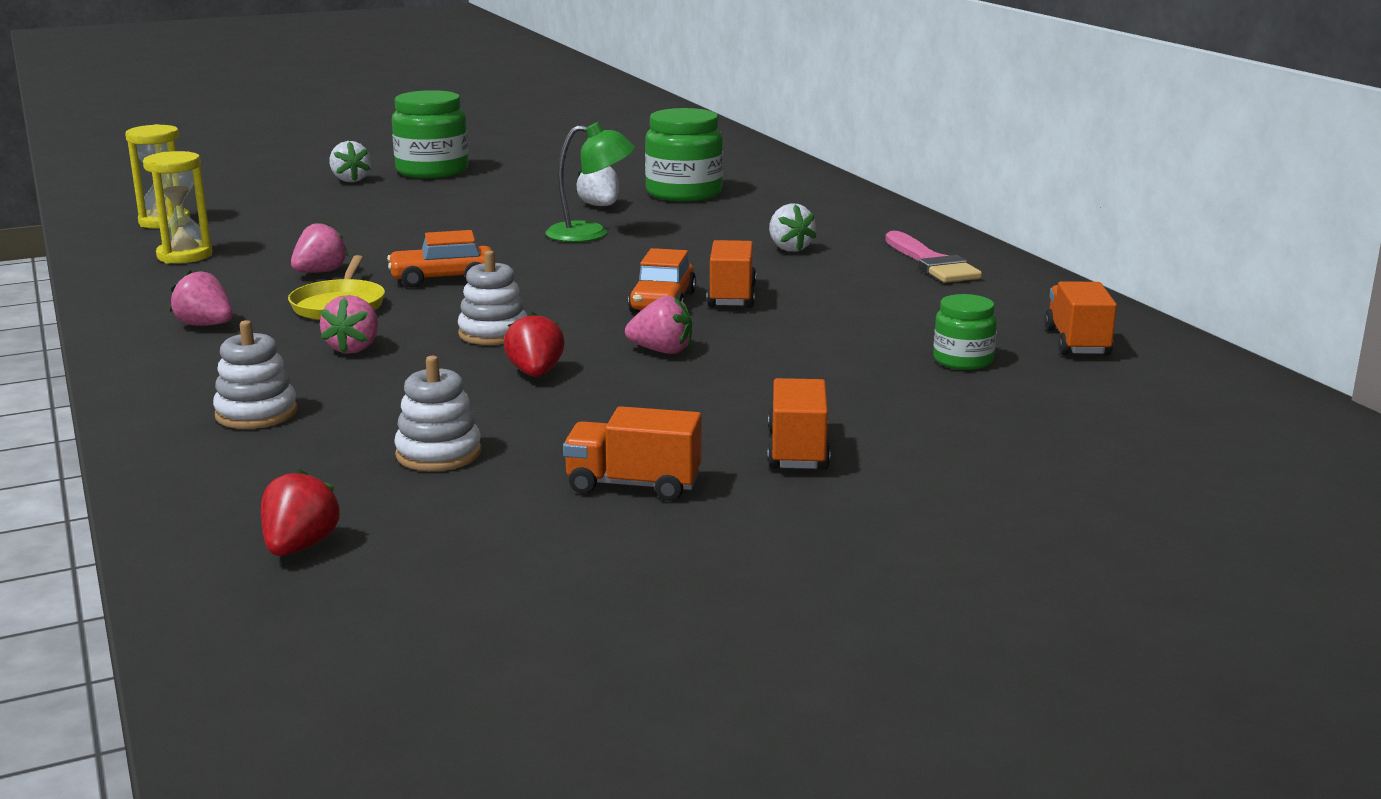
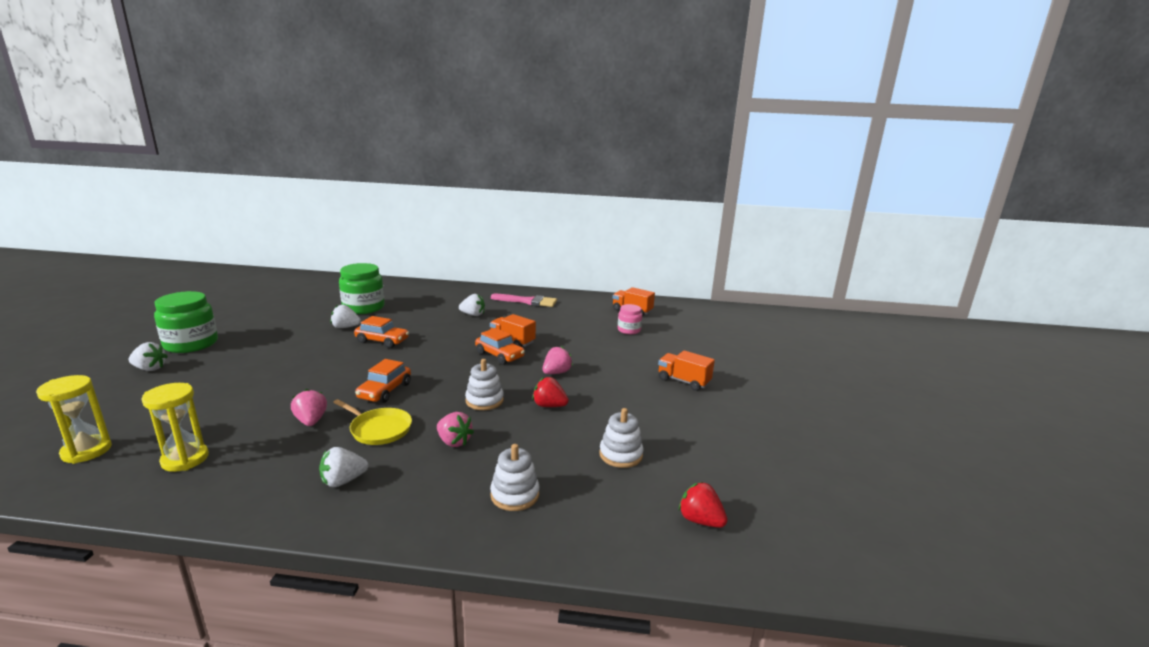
camera: 60 degrees left, 0 degrees up
pink strawberry [170,270,233,326] -> white strawberry [319,447,368,487]
green lamp [546,122,635,242] -> orange car [354,316,409,348]
orange truck [563,406,702,501] -> none
green jar [933,294,997,370] -> pink jar [618,304,642,334]

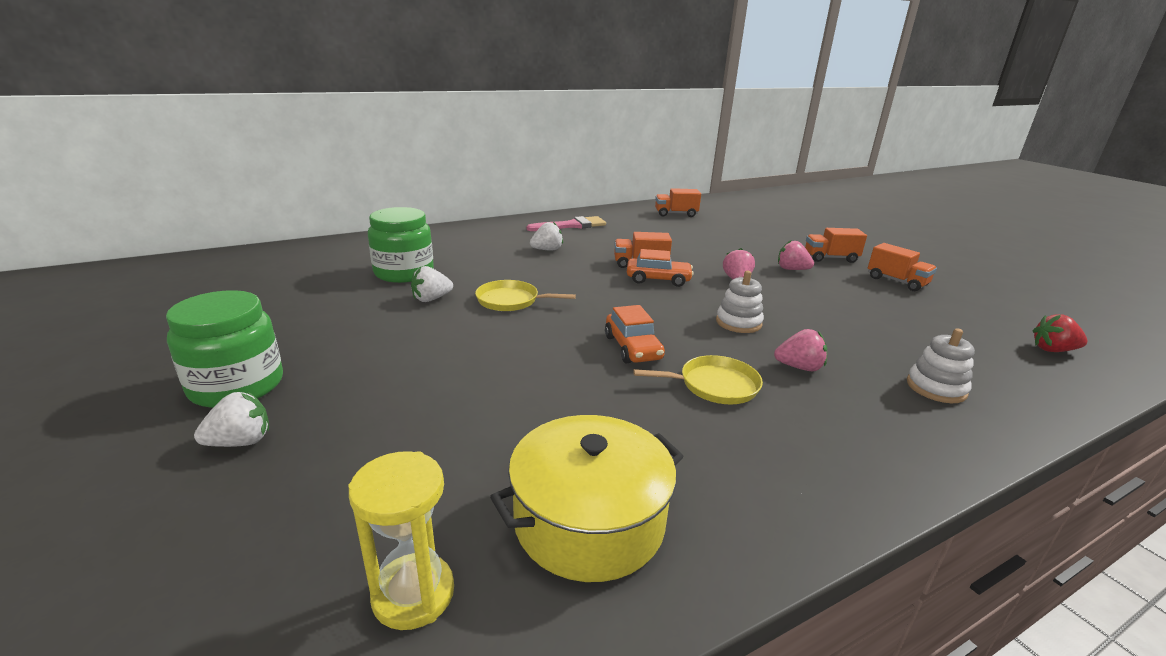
camera: 35 degrees left, 5 degrees up
yellow hourglass [141,383,209,472] -> yellow pot [490,415,684,582]
pink strawberry [291,389,327,426] -> pink strawberry moved to [778,240,814,270]
white strawberry [319,447,368,487] -> none
orange car [354,316,409,348] -> yellow pan [475,280,576,311]
red strawberry [532,377,569,407] -> none
white stacking toy [599,408,643,468] -> none
pink jar [618,304,642,334] -> none
none -> orange truck [868,243,937,291]

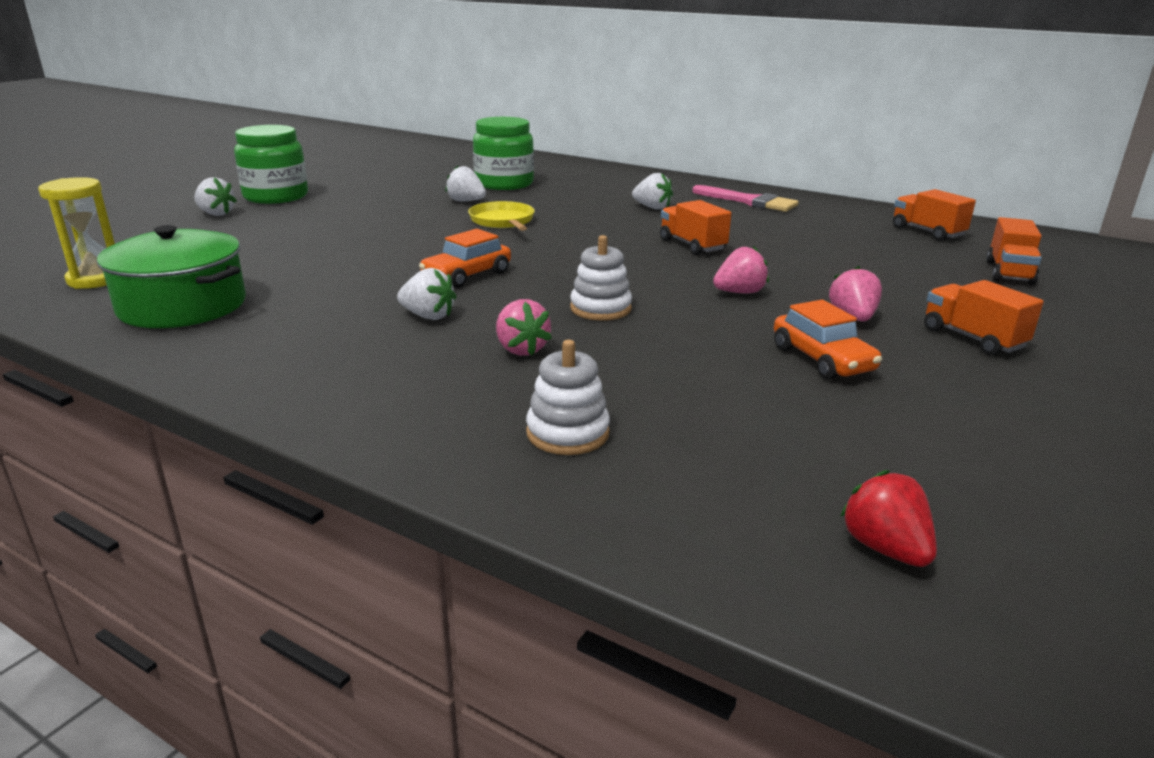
camera: 60 degrees right, 0 degrees up
yellow pot [490,415,684,582] -> green pot [97,225,246,328]
orange car [627,249,694,287] -> orange car moved to [774,300,882,380]
yellow pan [633,355,763,404] -> white strawberry [397,268,456,320]
orange truck [868,243,937,291] -> orange truck moved to [986,217,1042,285]

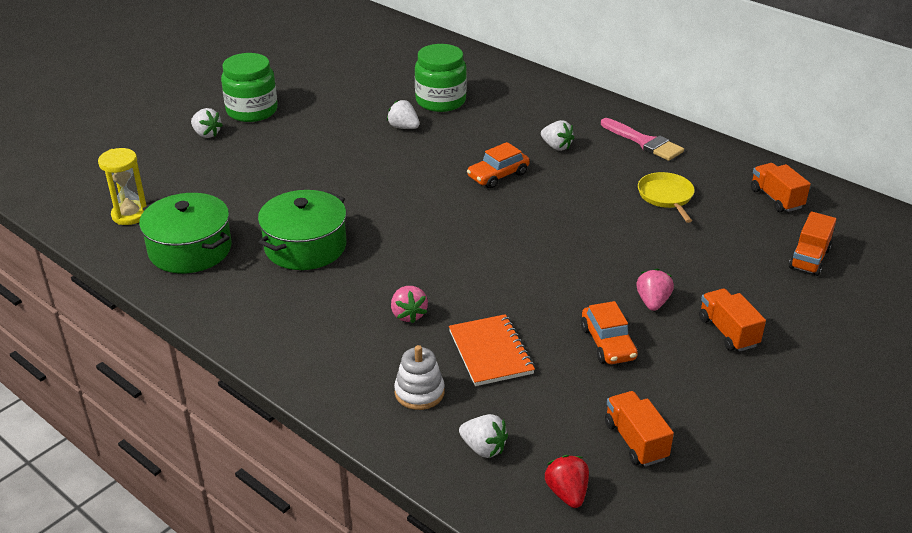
camera: 10 degrees right, 10 degrees up
white strawberry [397,268,456,320] -> white strawberry moved to [459,414,508,458]
orange car [419,229,511,288] -> orange car moved to [467,142,530,188]
yellow pan [468,201,535,231] -> yellow pan moved to [638,172,695,223]
white stacking toy [570,235,632,321] -> none
orange truck [660,200,732,255] -> orange truck moved to [605,391,674,467]
pink strawberry [713,246,769,293] -> none
none -> green pot [258,190,346,270]
none -> orange notebook [449,314,535,386]

